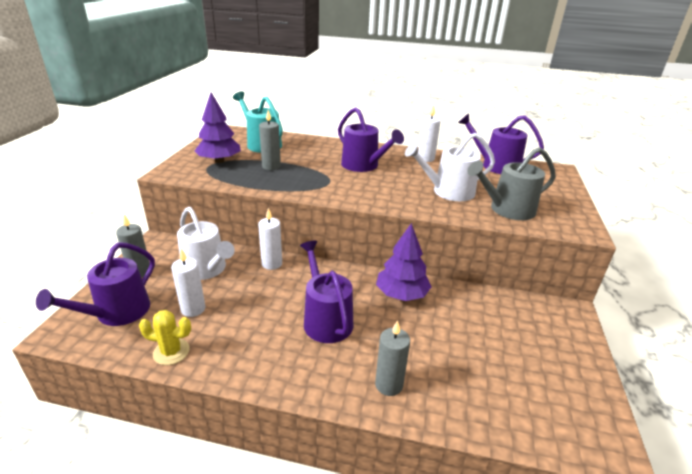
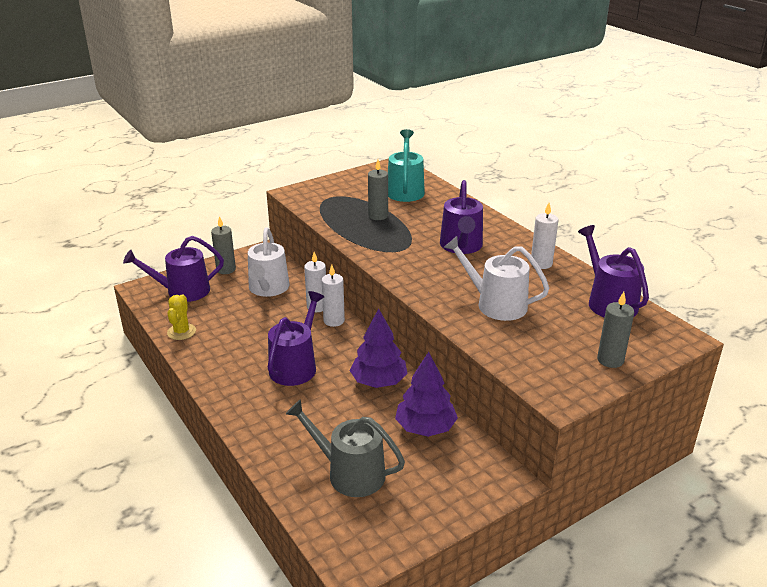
camera: 45 degrees right, 0 degrees up
yellow cactus [139,310,191,365] -> yellow cactus turned 45 degrees clockwise [167,295,196,340]
white candle [171,248,205,317] -> white candle moved to [322,265,345,327]
purple tree [194,92,241,163] -> purple tree moved to [395,352,458,437]
grey candle [375,320,410,396] -> grey candle moved to [597,292,634,368]
grey watering can [467,147,556,220] -> grey watering can moved to [286,399,405,497]

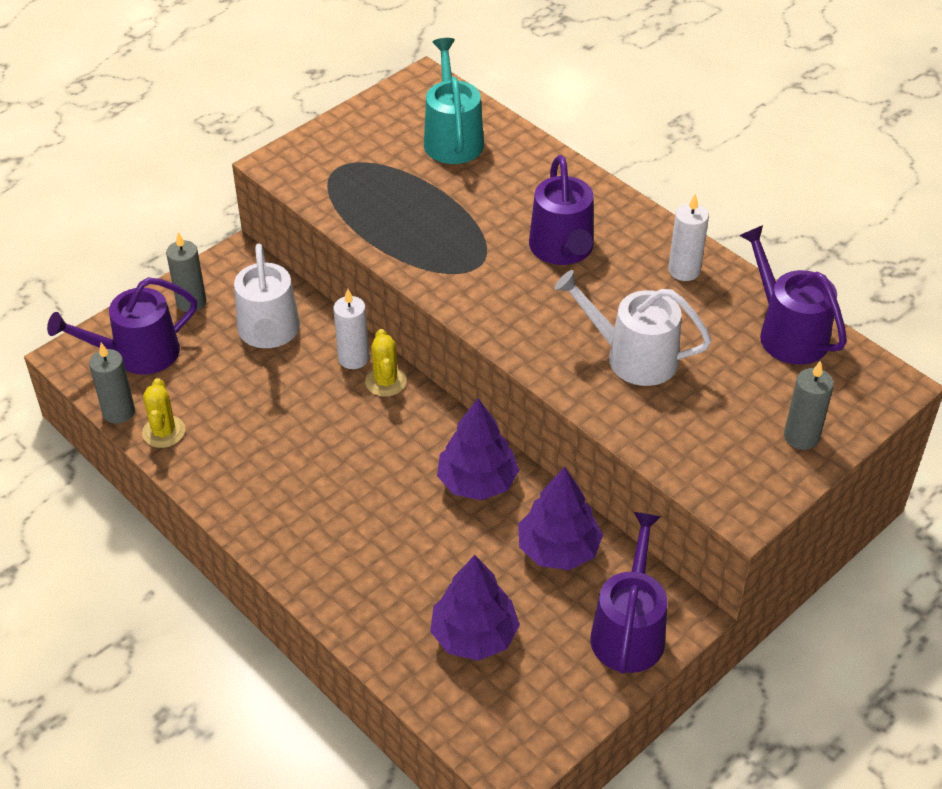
camera: 10 degrees left, 15 degrees up
purple watering can [268,291,324,386] -> purple watering can moved to [590,512,667,674]
grey watering can [286,399,405,497] -> purple tree [430,555,520,661]
white candle [322,265,345,327] -> yellow cactus [365,329,407,397]
grey candle [368,160,388,220] -> grey candle moved to [89,343,135,424]

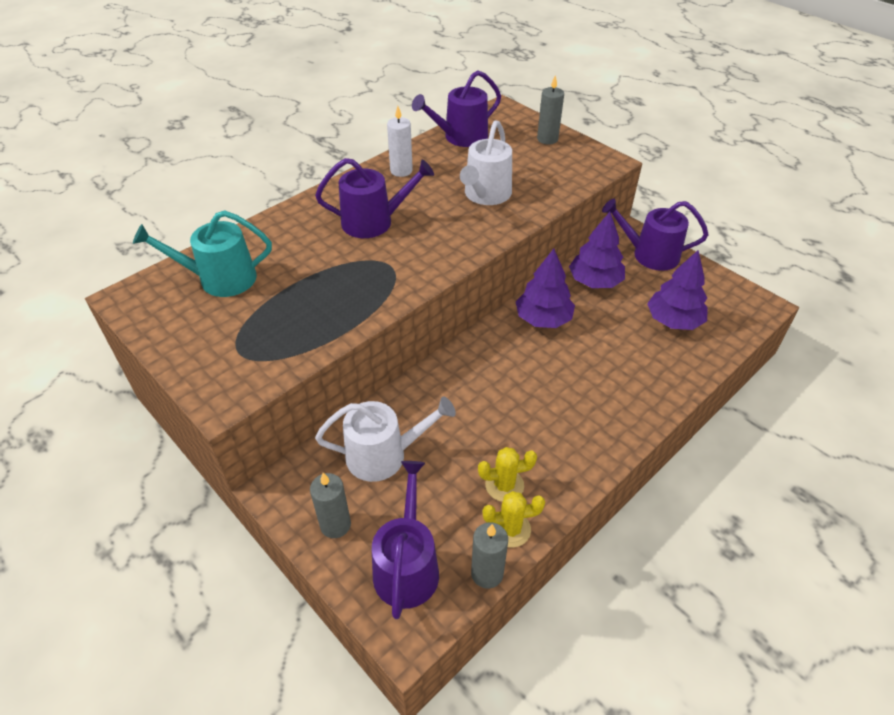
camera: 90 degrees left, 0 degrees up
purple watering can [47,277,197,375] -> purple watering can turned 150 degrees counterclockwise [372,461,439,619]
white candle [333,289,369,369] -> none
yellow cactus [365,329,407,397] -> yellow cactus moved to [478,447,537,502]

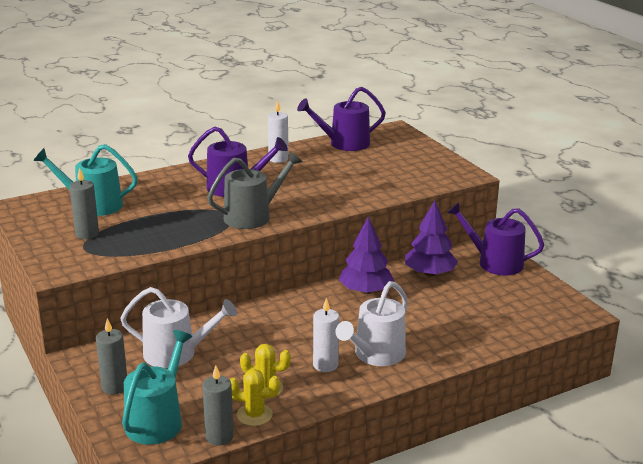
camera: 15 degrees right, 20 degrees down
purple watering can [372,461,439,619] -> turquoise watering can [122,330,192,445]
white watering can [460,120,512,205] -> white watering can moved to [335,281,408,366]
grey candle [537,75,564,145] -> grey candle moved to [69,167,99,239]
purple tree [647,250,708,330] -> none
none -> grey watering can [207,151,302,229]
none -> white candle [313,298,339,372]

